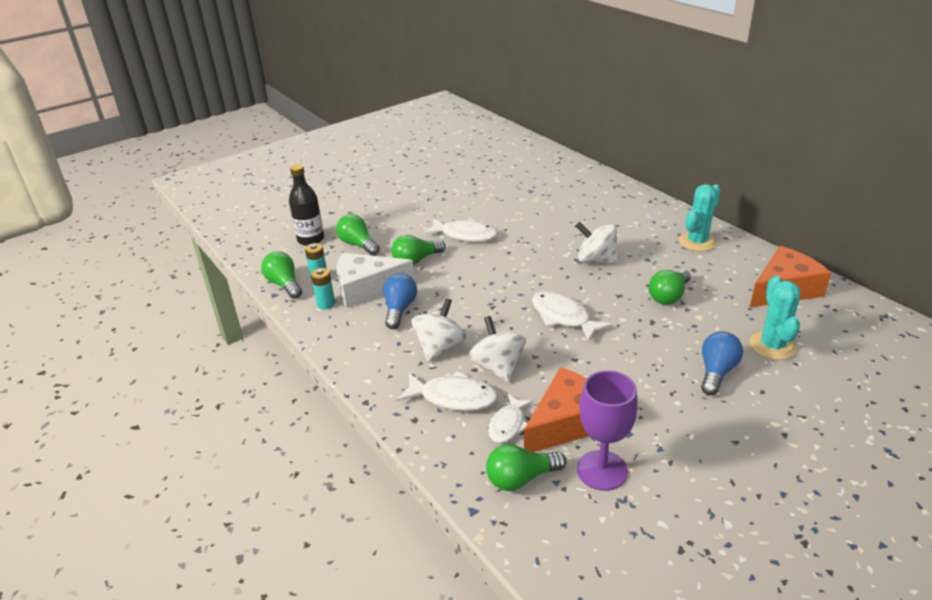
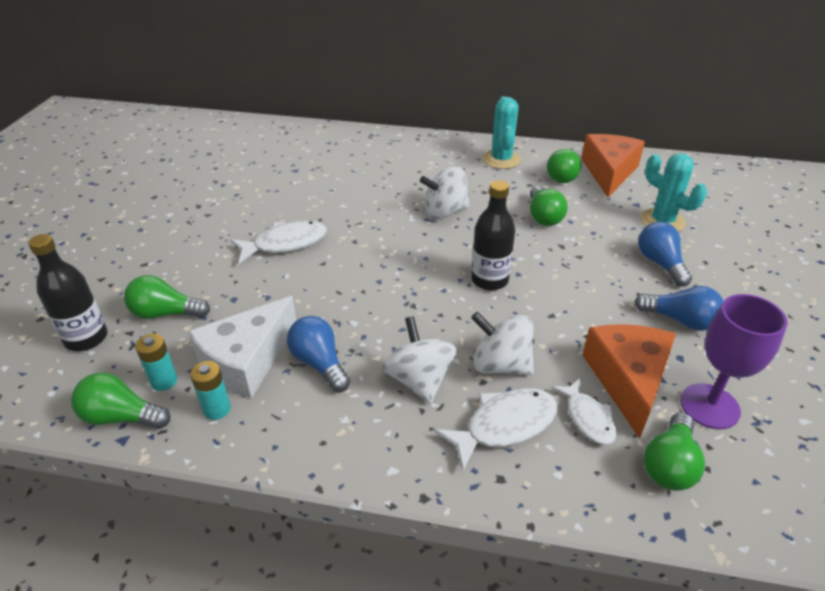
camera: 45 degrees left, 5 degrees up
green light bulb [391,235,445,265] -> green light bulb moved to [547,149,581,183]
white fish [532,291,613,342] -> black bottle [471,180,515,291]
none -> blue light bulb [634,286,723,331]

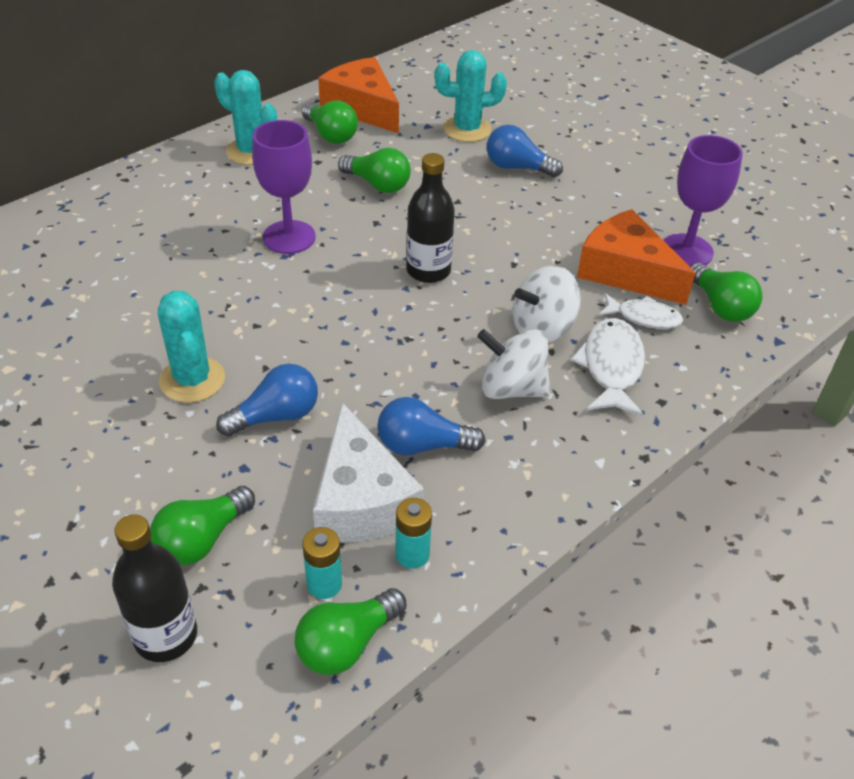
camera: 55 degrees left, 5 degrees up
white fish [230,221,327,264] -> turquoise cactus [158,291,225,403]
white spinning top [420,167,470,219] -> purple goblet [252,120,316,254]
blue light bulb [634,286,723,331] -> blue light bulb moved to [216,364,318,436]

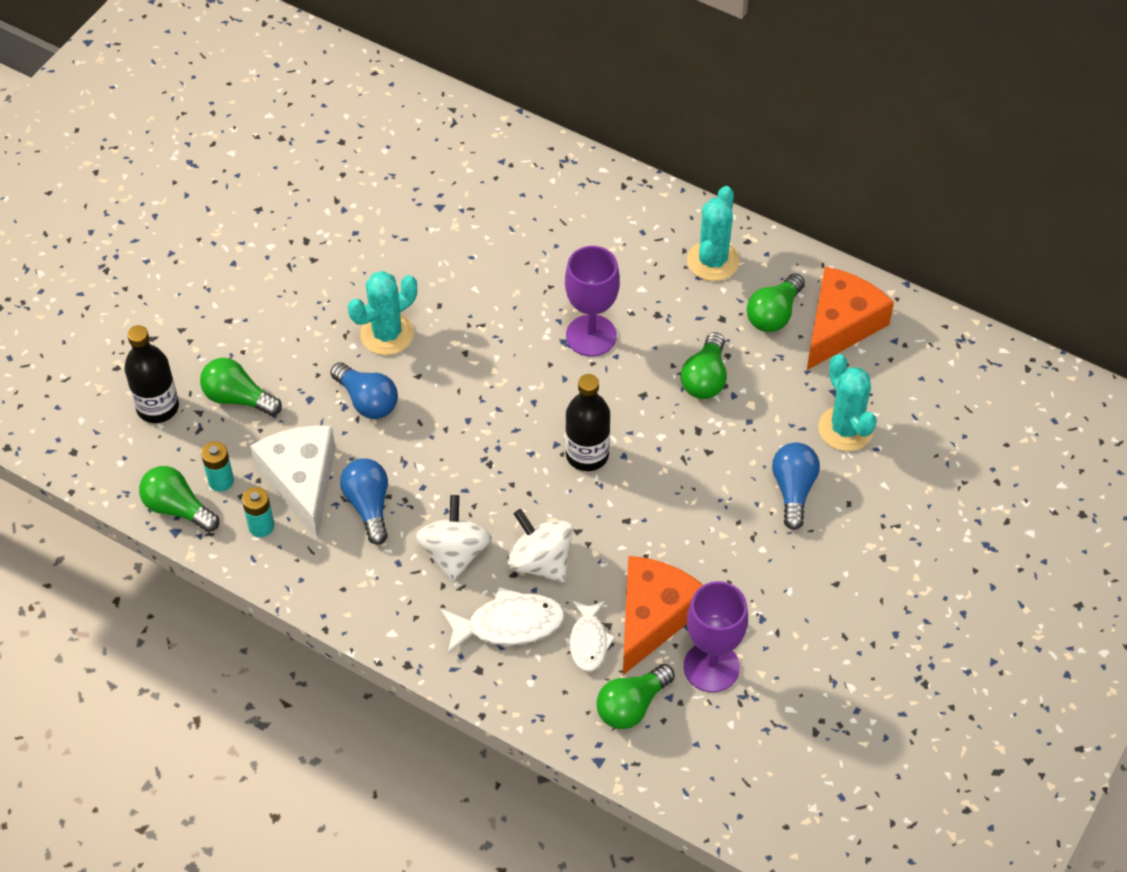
camera: 75 degrees right, 10 degrees up
white cheese [313,402,424,543] -> white cheese turned 105 degrees clockwise [250,425,335,539]

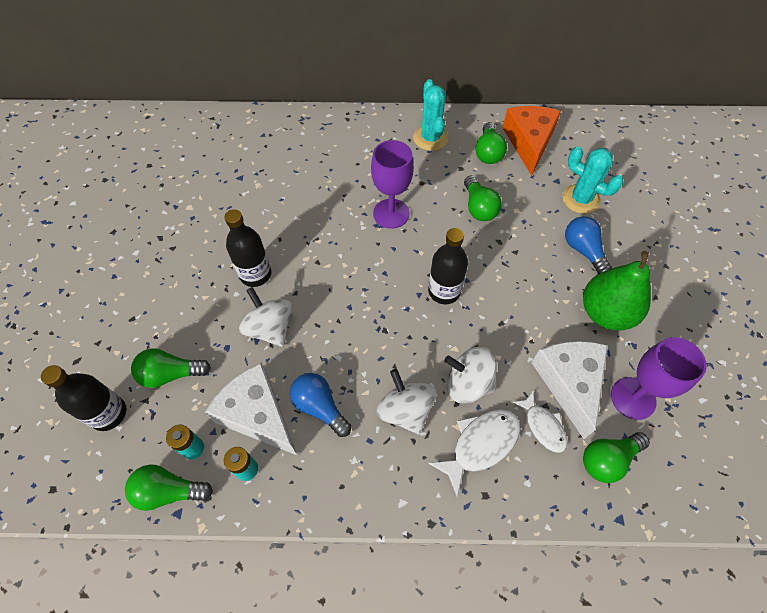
camera: 30 degrees left, 5 degrees up
blue light bulb [330,362,398,419] -> white spinning top [239,287,293,347]
turquoise cactus [348,271,417,355] -> black bottle [224,209,271,287]
green light bulb [597,664,675,729] -> green light bulb turned 45 degrees clockwise [583,432,650,483]
orange cheese [623,556,703,675] -> white cheese [531,341,608,439]
none -> green pear [583,251,651,331]

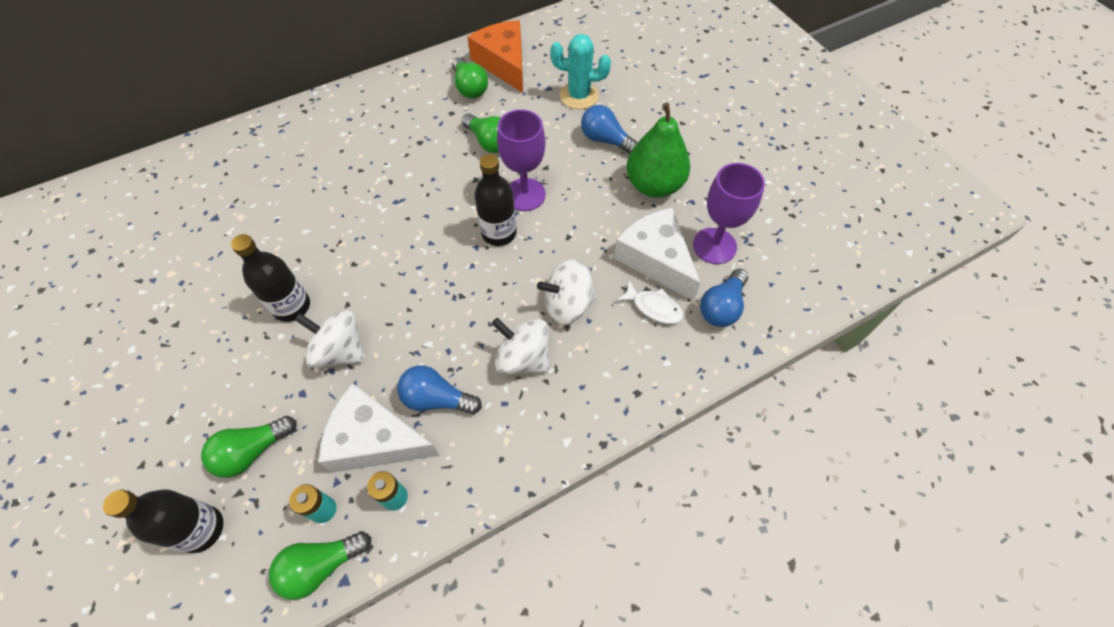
camera: 30 degrees left, 0 degrees up
purple goblet [371,140,414,229] -> purple goblet moved to [497,109,546,211]
turquoise cactus [413,79,448,151] -> none
white fish [428,409,521,497] -> none
green light bulb [583,432,650,483] -> blue light bulb [700,269,748,327]

